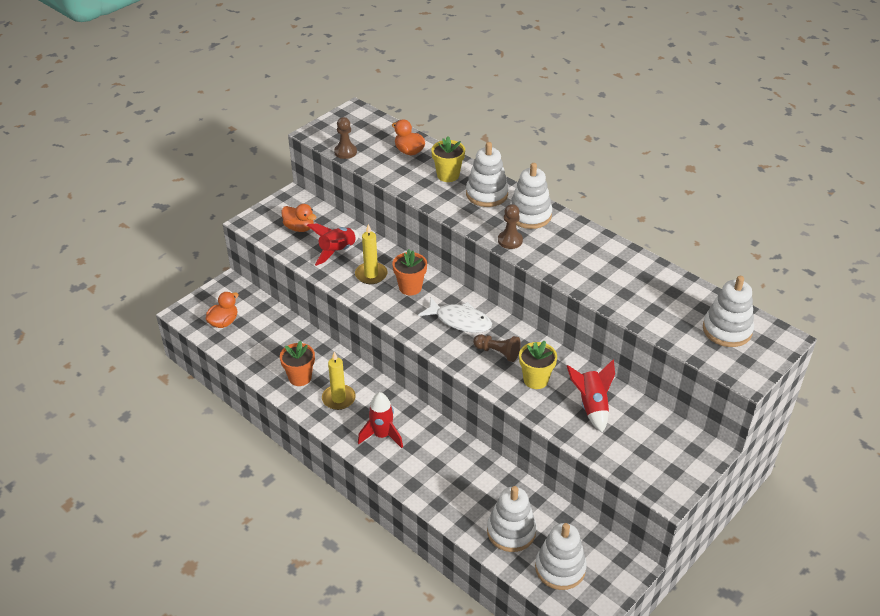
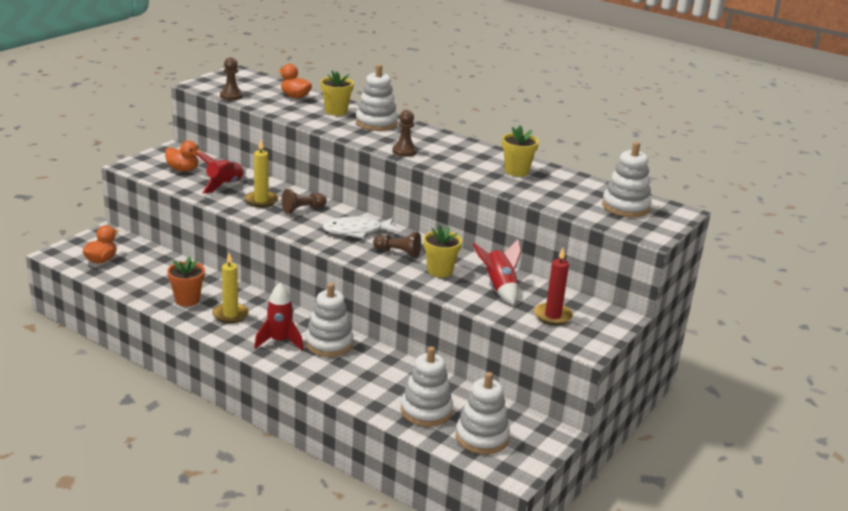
camera: 10 degrees left, 15 degrees down
orange flower pot [392,249,427,295] -> brown pawn [282,189,327,213]
white fish [418,298,492,333] -> white fish turned 150 degrees clockwise [322,217,399,239]
white stacking toy [510,163,552,229] -> white stacking toy moved to [305,283,353,357]
none -> yellow flower pot [502,125,539,177]
none -> red candle [534,248,573,325]

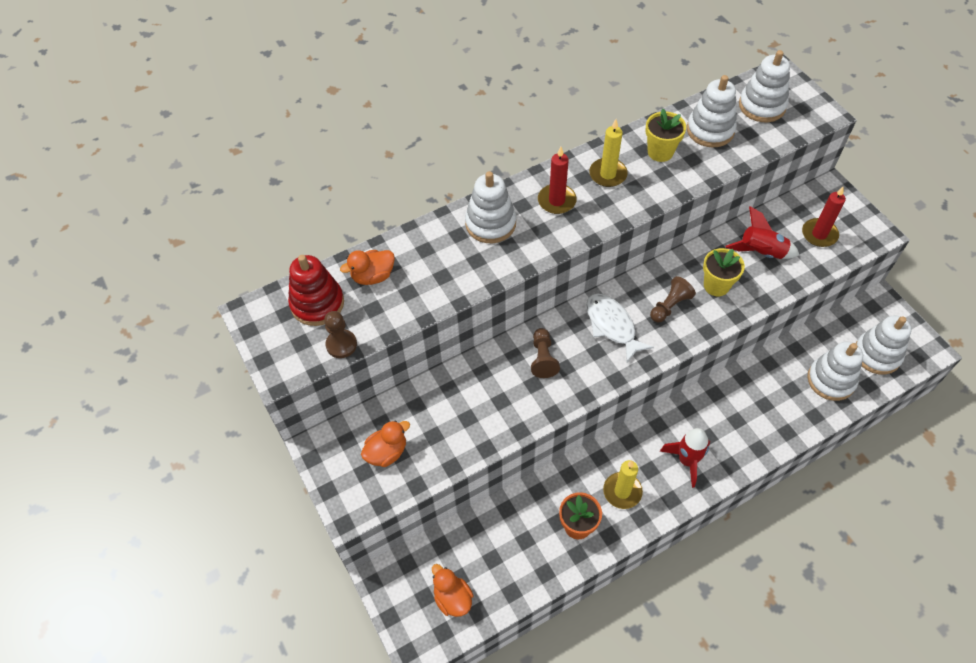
camera: 60 degrees left, 30 degrees up
red rocket [195,151,246,194] -> none
yellow candle [245,140,278,207] -> yellow candle moved to [589,119,628,187]
white stacking toy [305,283,353,357] -> white stacking toy moved to [687,75,737,148]
yellow flower pot [320,70,354,116] -> none
white fish [322,217,399,239] -> white fish turned 135 degrees clockwise [586,294,654,363]
brown pawn [392,110,417,157] -> none
none -> red stacking toy [288,255,344,326]
none -> red candle [538,147,577,214]

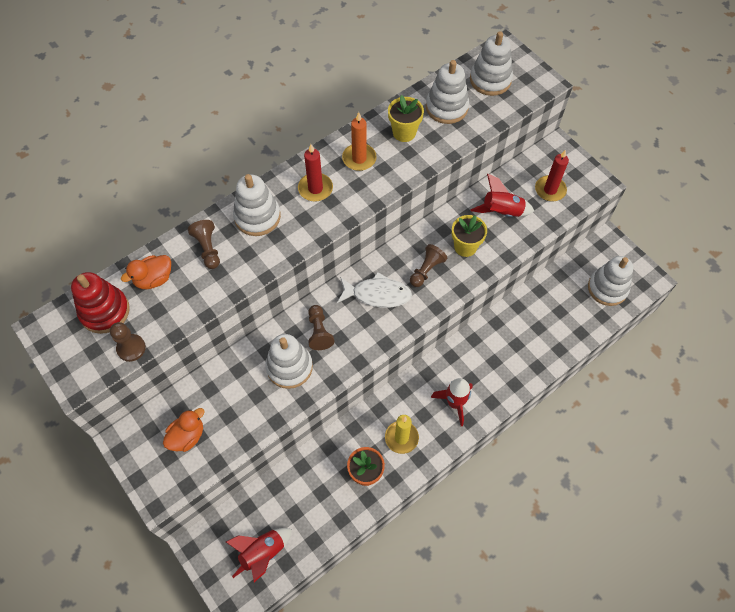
camera: 10 degrees left, 5 degrees up
orange duck [432,564,474,617] -> red rocket [226,528,292,582]
white fish [586,294,654,363] -> white fish turned 135 degrees clockwise [337,272,412,308]
yellow candle [589,119,628,187] -> orange candle [342,112,377,171]
white stacking toy [807,342,863,401] -> white stacking toy moved to [265,334,313,389]
none -> brown pawn [188,220,220,269]

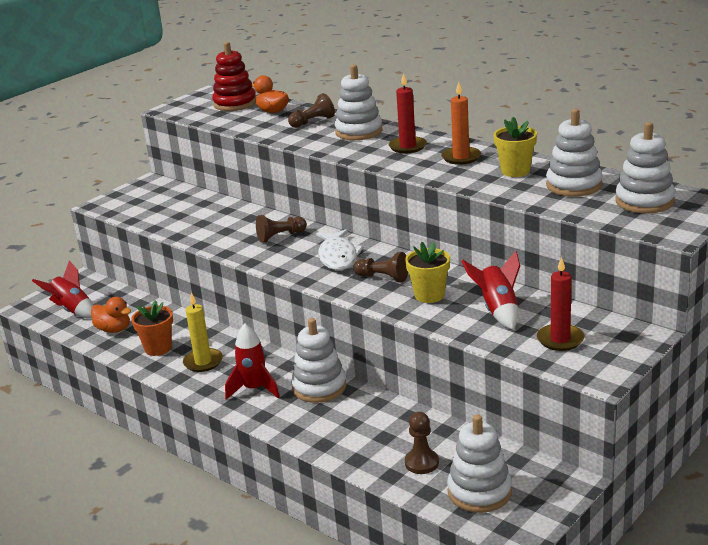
camera: 80 degrees right, 35 degrees down
brown pawn [110,322,146,362] -> brown pawn moved to [405,412,439,474]
orange duck [163,408,205,452] -> orange duck moved to [91,297,131,333]
white stacking toy [265,334,313,389] -> white stacking toy moved to [291,318,347,403]

